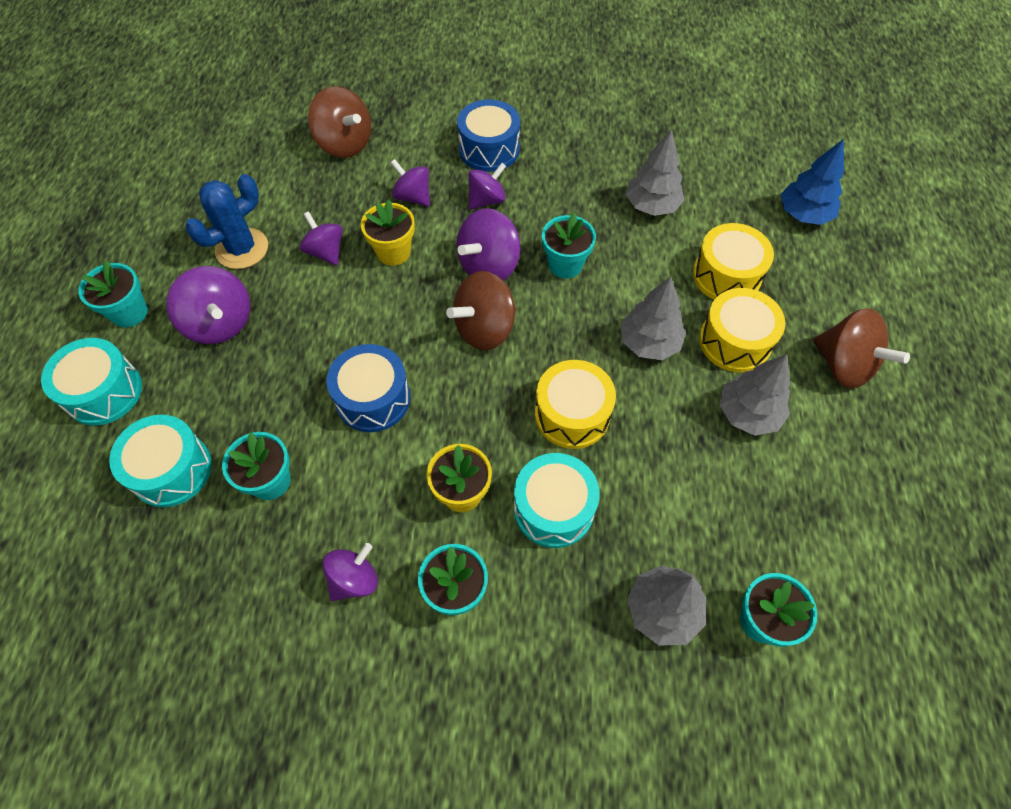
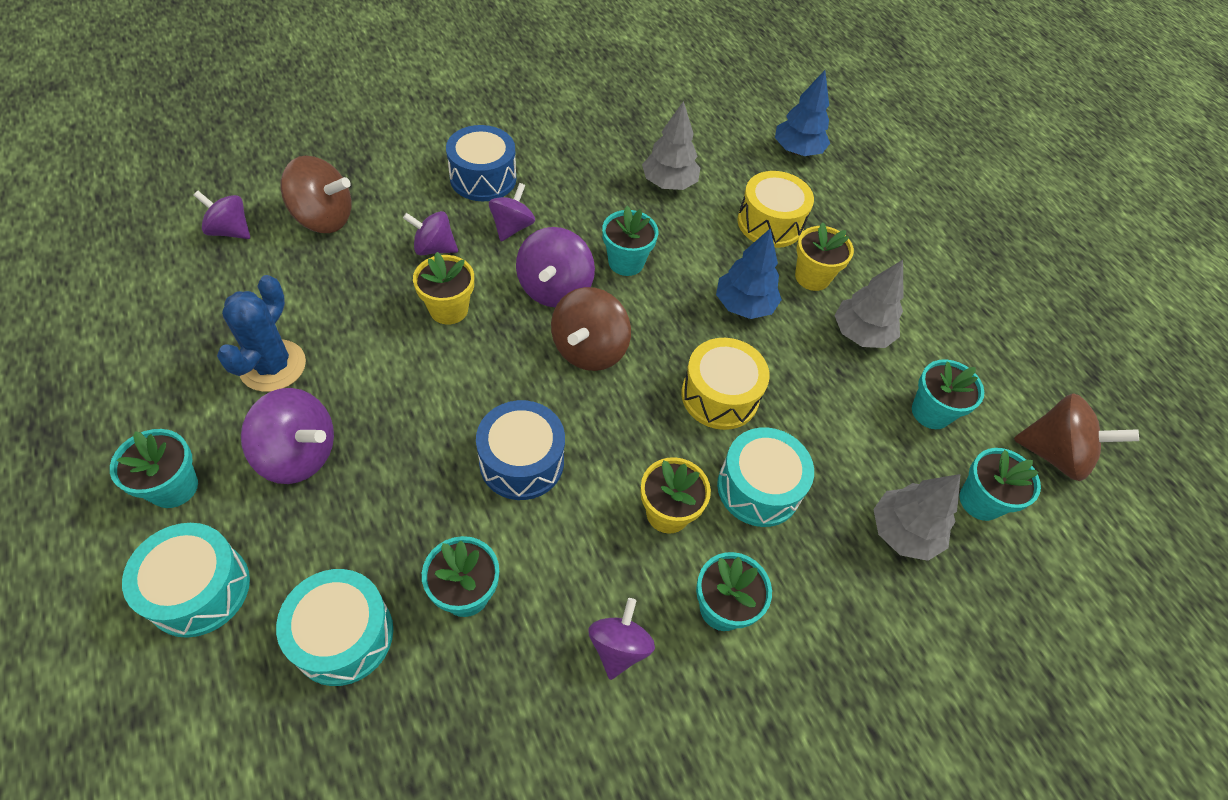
camera: 35 degrees left, 5 degrees down
purple spinning top [300,211,343,266] -> purple spinning top moved to [194,191,250,239]
grey tree [620,277,686,360] -> blue tree [716,228,782,319]
yellow drum [699,288,785,372] -> yellow flower pot [795,222,854,291]
brown spinning top [813,308,910,388] -> brown spinning top moved to [1014,393,1139,481]
none -> turquoise flower pot [912,359,984,429]

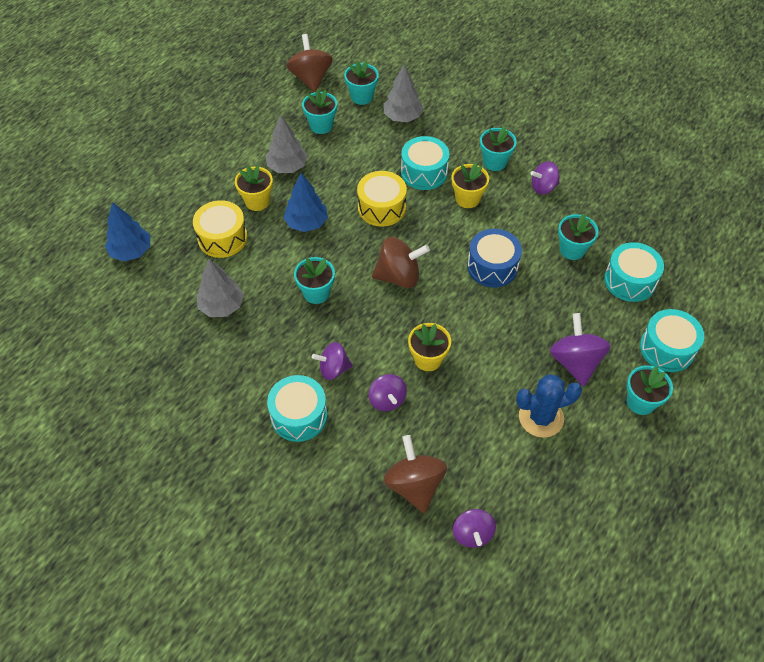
camera: 115 degrees left, 0 degrees up
blue drum [446,125,516,201] -> turquoise drum [267,375,327,442]
purple spinning top [516,227,595,307] -> none

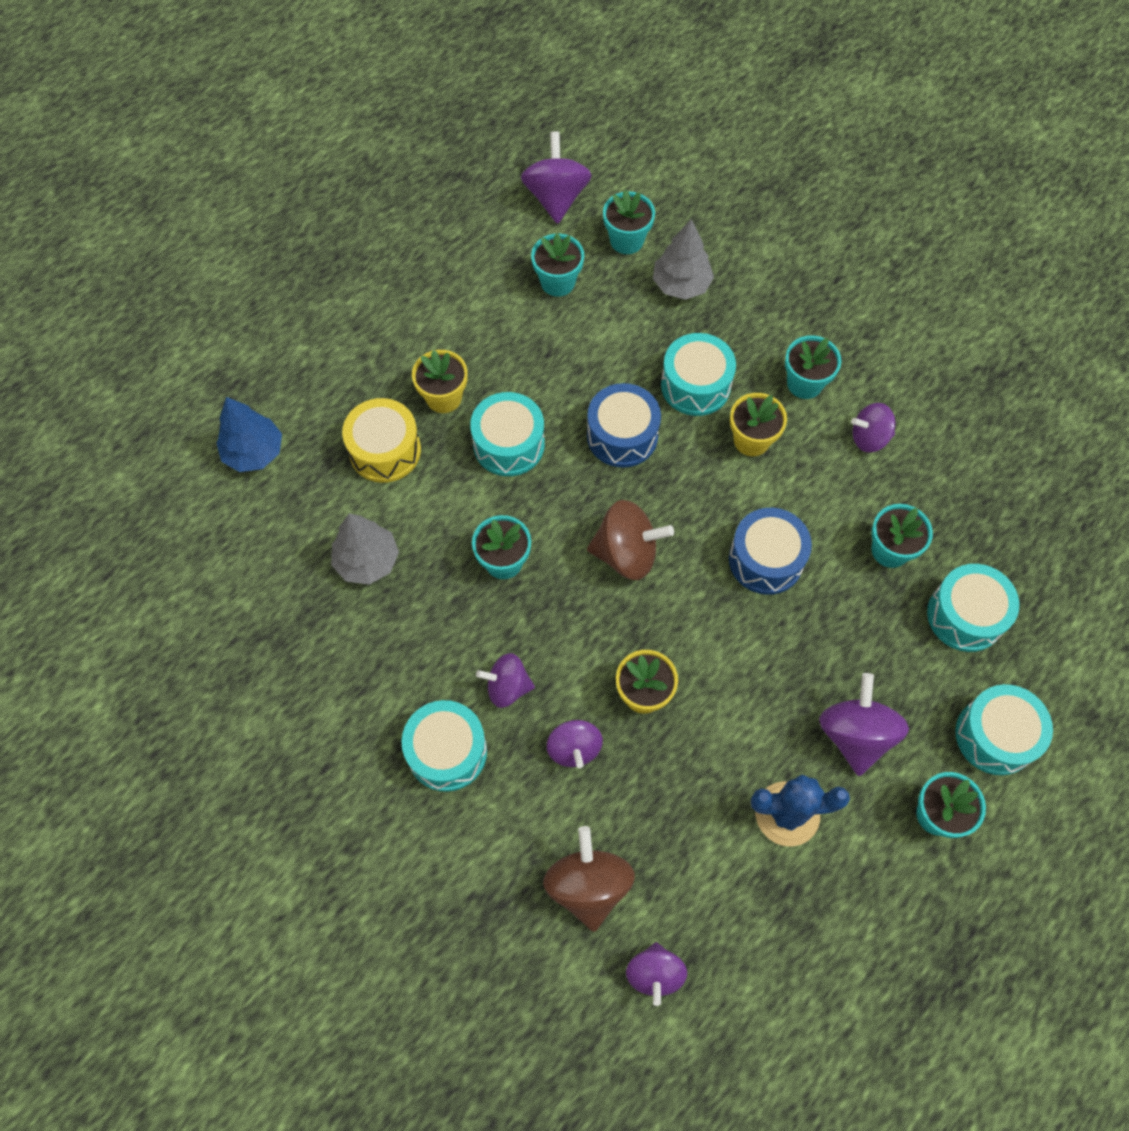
camera: 10 degrees right, 10 degrees up
grey tree [265,115,308,173] -> none
blue tree [283,173,328,232] -> turquoise drum [470,392,545,476]
brown spinning top [286,34,333,92] -> purple spinning top [521,131,592,224]
yellow drum [357,171,407,227] -> blue drum [587,383,661,468]

